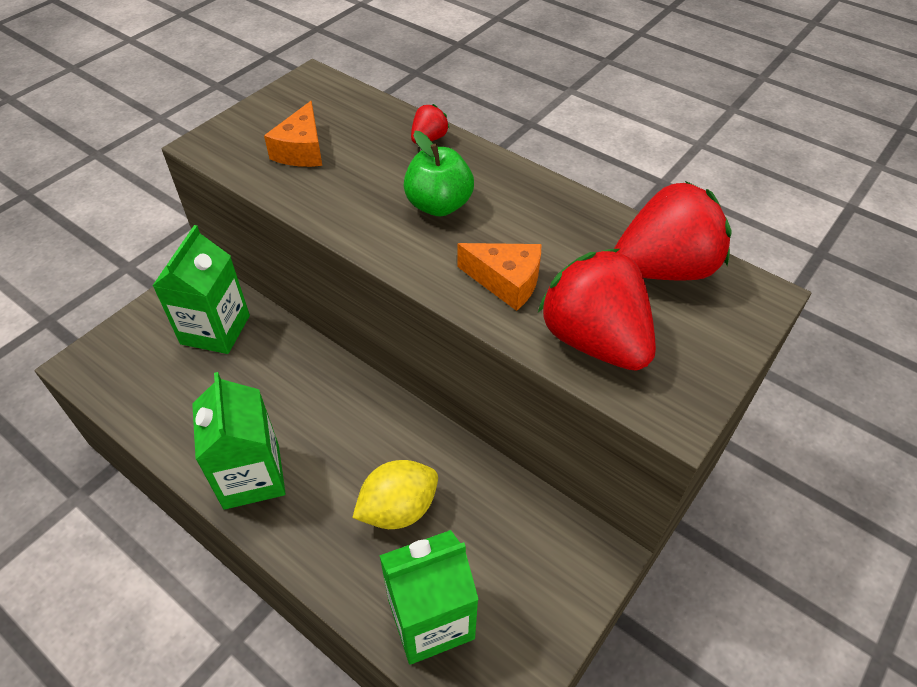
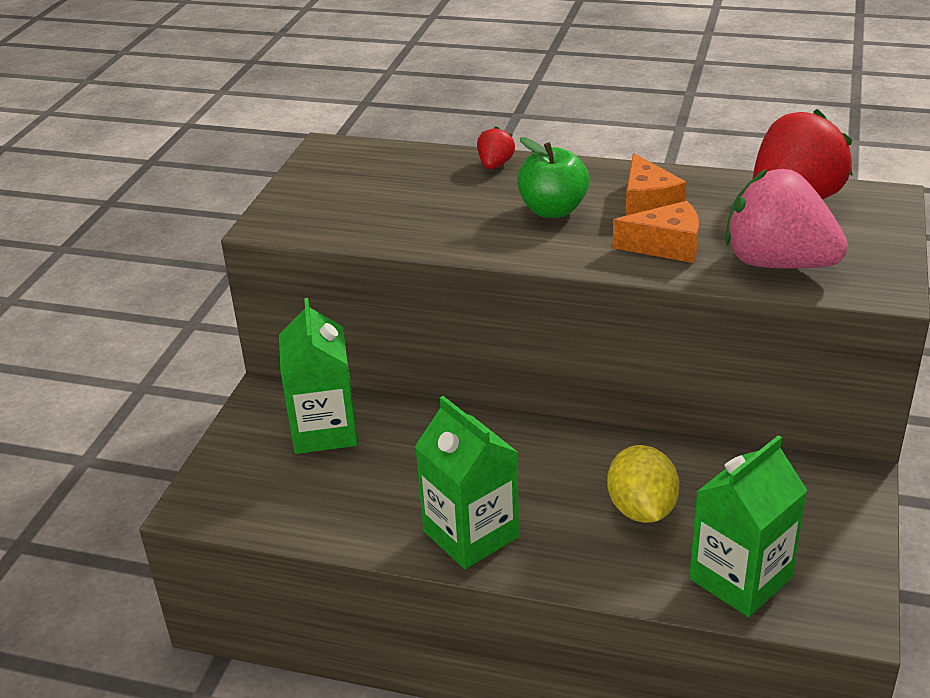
camera: 20 degrees left, 15 degrees down
orange cheese [264,101,322,167] -> orange cheese moved to [625,153,686,216]
yellow lemon [352,460,438,529] -> yellow lemon turned 45 degrees counterclockwise [607,445,680,523]
red strawberry [538,249,656,371] -> pink strawberry [725,169,848,269]

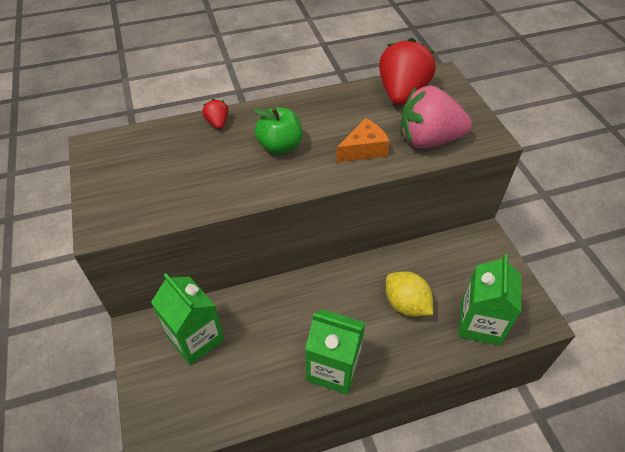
camera: 35 degrees left, 15 degrees up
orange cheese [625,153,686,216] -> none

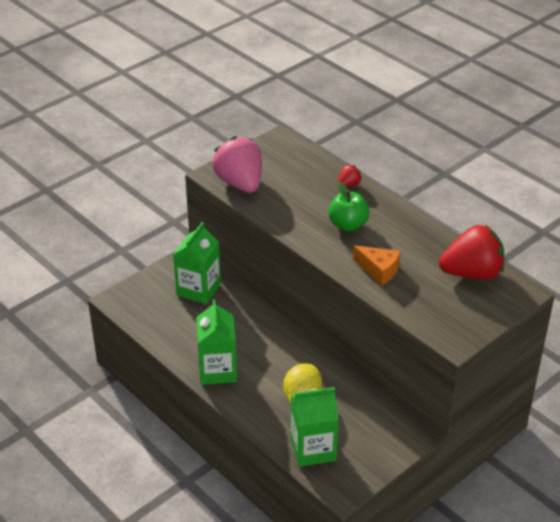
camera: 65 degrees right, 10 degrees down
pink strawberry [400,86,472,148] -> pink strawberry moved to [212,136,262,193]

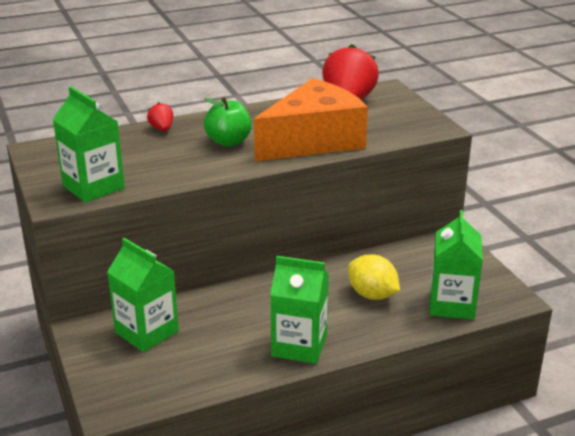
camera: 70 degrees left, 10 degrees down
pink strawberry [212,136,262,193] -> green carton [53,86,125,203]
orange cheese [353,246,401,285] -> orange cheese [254,78,368,161], size x2.15

